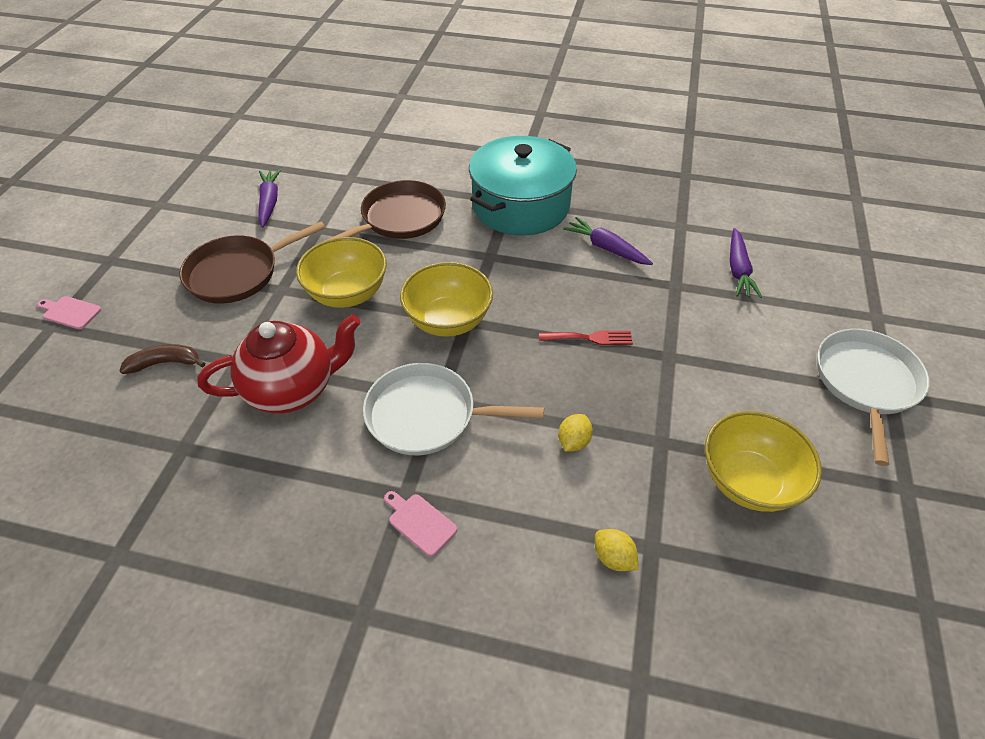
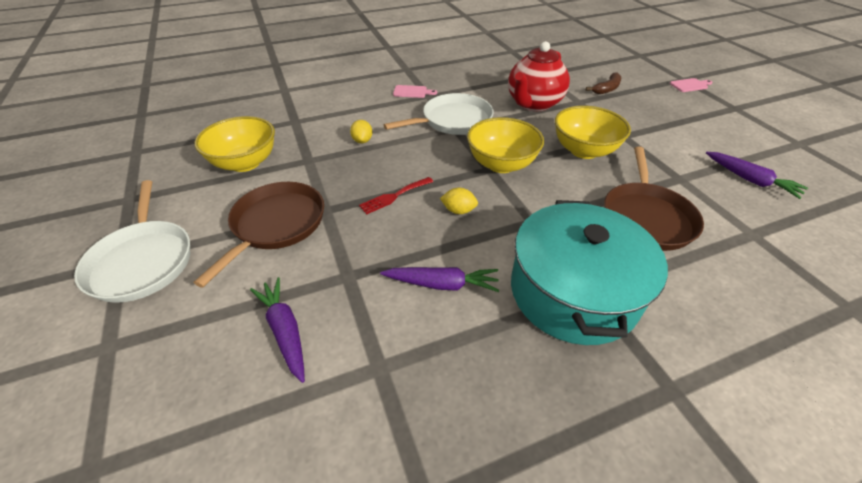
camera: 145 degrees right, 5 degrees down
brown pan [179,221,326,304] -> brown pan moved to [193,182,324,288]
yellow lemon [595,529,639,571] -> yellow lemon moved to [440,188,478,214]

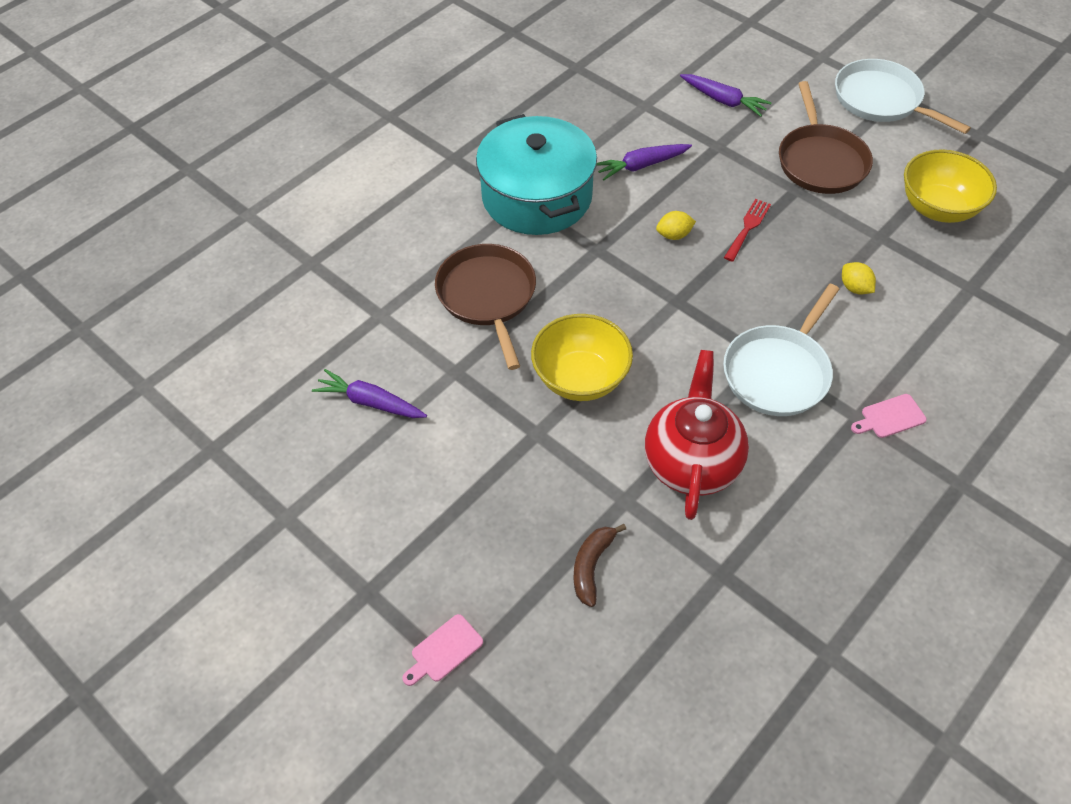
camera: 155 degrees right, 10 degrees up
yellow bowl [467,117,544,173] -> none

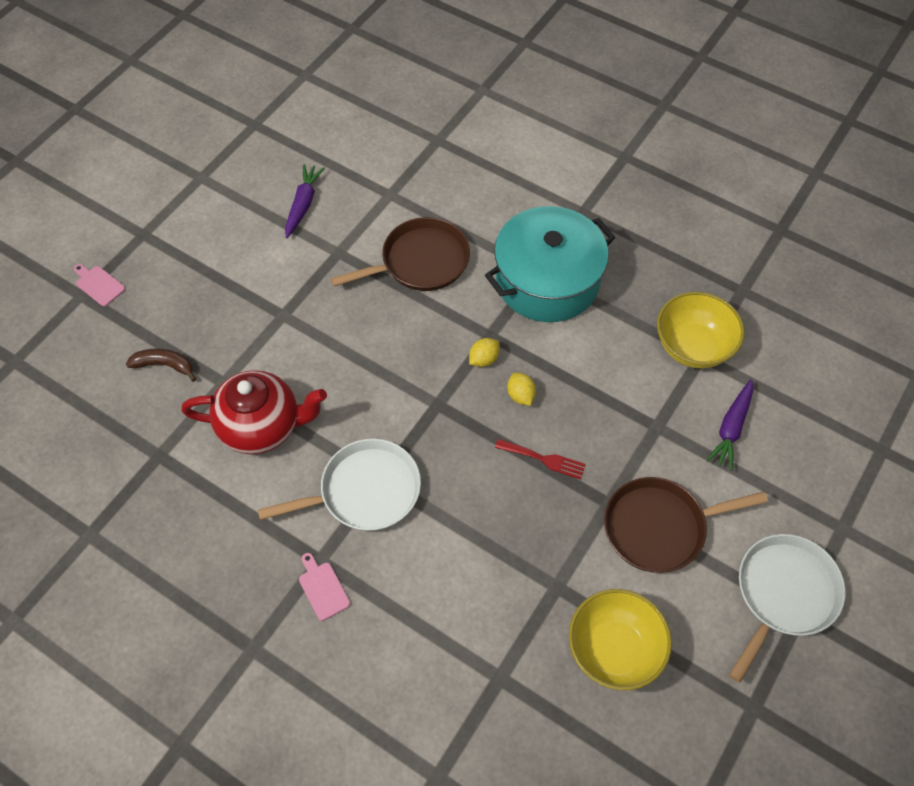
camera: 80 degrees right, 5 degrees up
yellow bowl [531,314,633,401] -> yellow bowl moved to [657,292,745,368]
purple carrot [597,144,692,180] -> none
white pan [723,284,840,416] -> white pan turned 135 degrees clockwise [258,439,421,531]
yellow lemon [842,262,876,295] -> yellow lemon moved to [469,338,500,367]

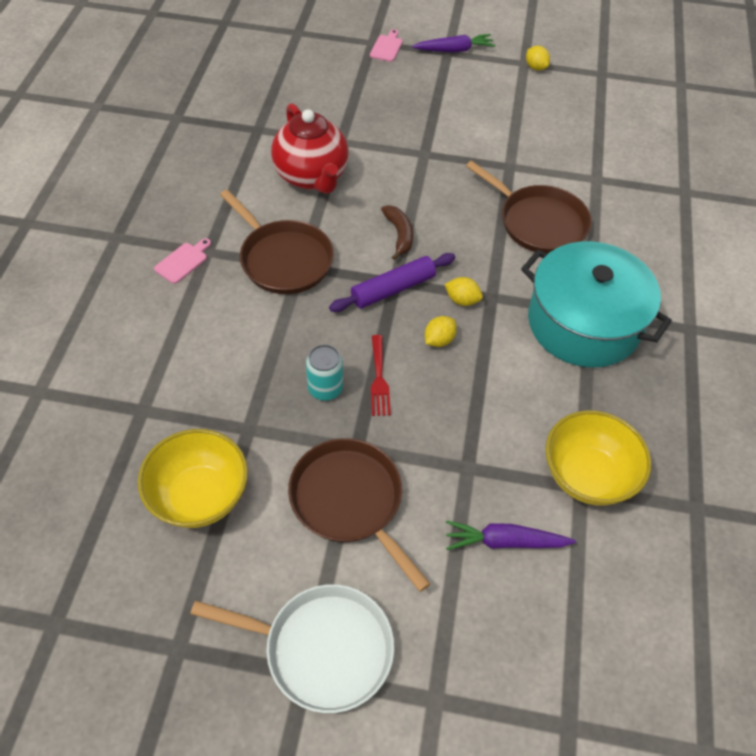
camera: 65 degrees right, 5 degrees down
brown banana [126,348,196,382] -> brown banana moved to [381,205,413,260]
white pan [258,439,421,531] -> brown pan [220,190,334,294]
purple carrot [285,164,325,238] -> purple carrot moved to [412,34,495,52]
none -> turquoise can [306,344,343,401]
none -> purple rolling pin [329,253,455,312]
none -> yellow lemon [526,46,550,70]

